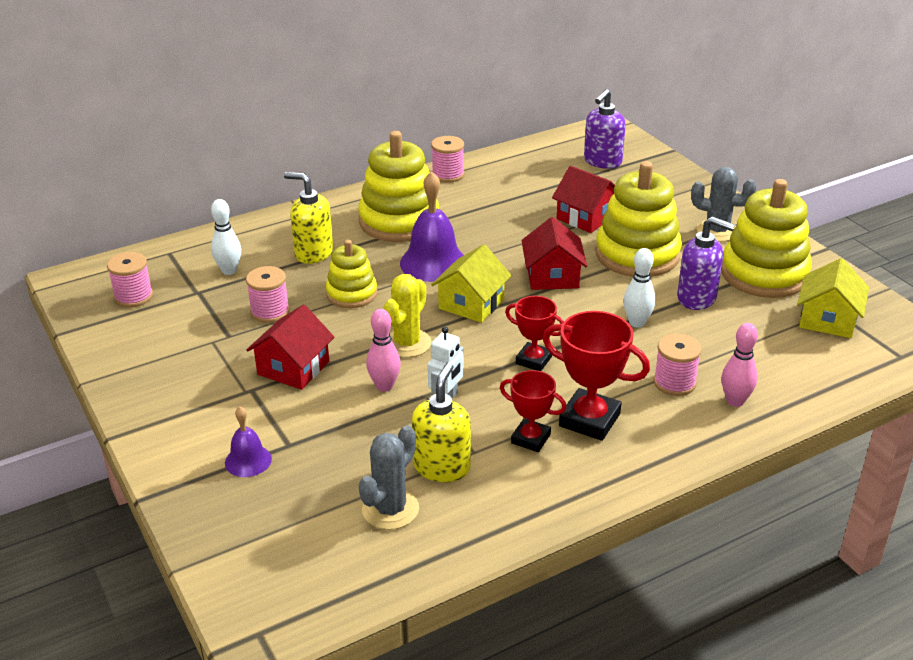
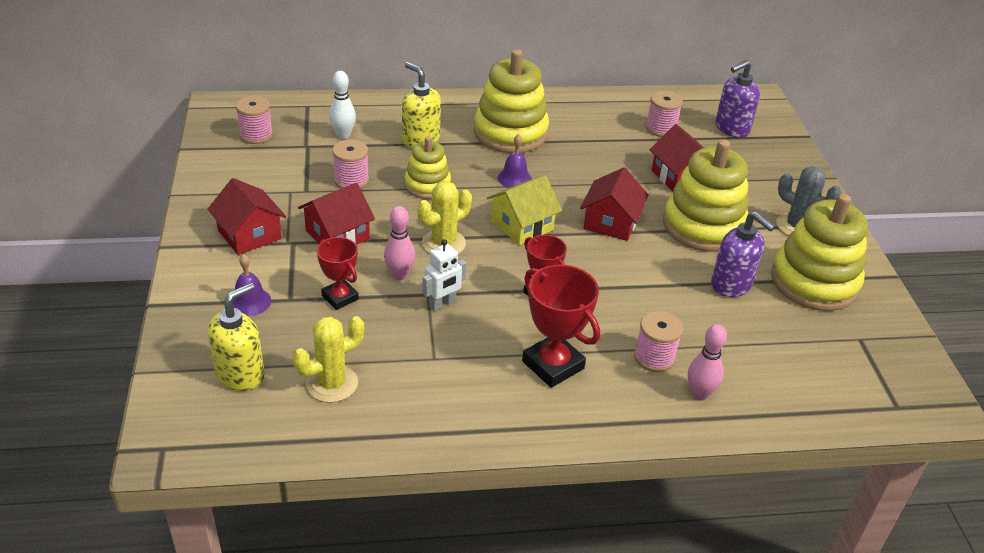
camera: 20 degrees right, 5 degrees up
grey cactus [359,426,419,530] -> yellow cactus [292,316,364,403]
purple bell [400,171,464,282] -> purple bell [498,134,532,188], size x0.55
yellow soap dispenser [412,362,471,482] -> yellow soap dispenser moved to [208,283,264,391]
pink spool [431,136,464,183] -> pink spool moved to [646,91,683,137]
red trophy [500,370,566,452] -> red trophy moved to [317,237,359,310]
white bowling pin [623,248,656,328] -> none
yellow house [797,258,869,338] -> none
none -> red house [208,178,286,255]

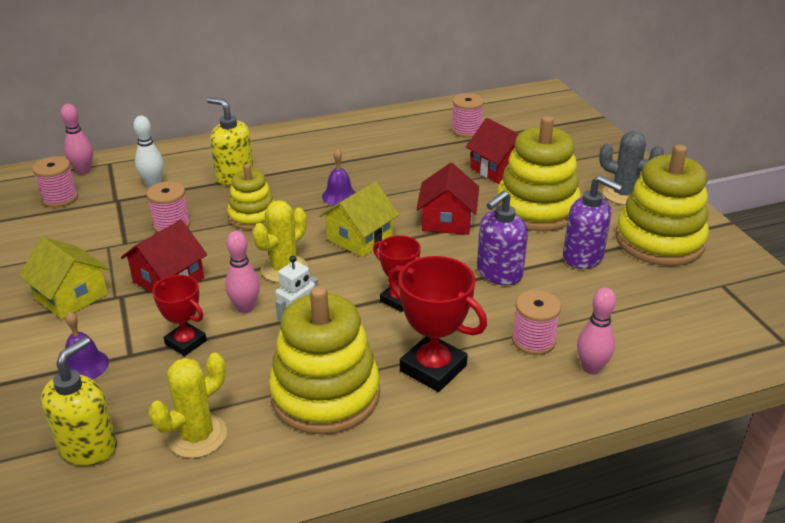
camera: 10 degrees left, 5 degrees down
red house [208,178,286,255] -> yellow house [19,237,110,319]
yellow stacking toy [474,49,549,153] -> yellow stacking toy moved to [269,286,380,435]
purple soap dispenser [715,60,760,138] -> purple soap dispenser moved to [477,191,528,285]
none -> pink bowling pin [61,104,93,175]

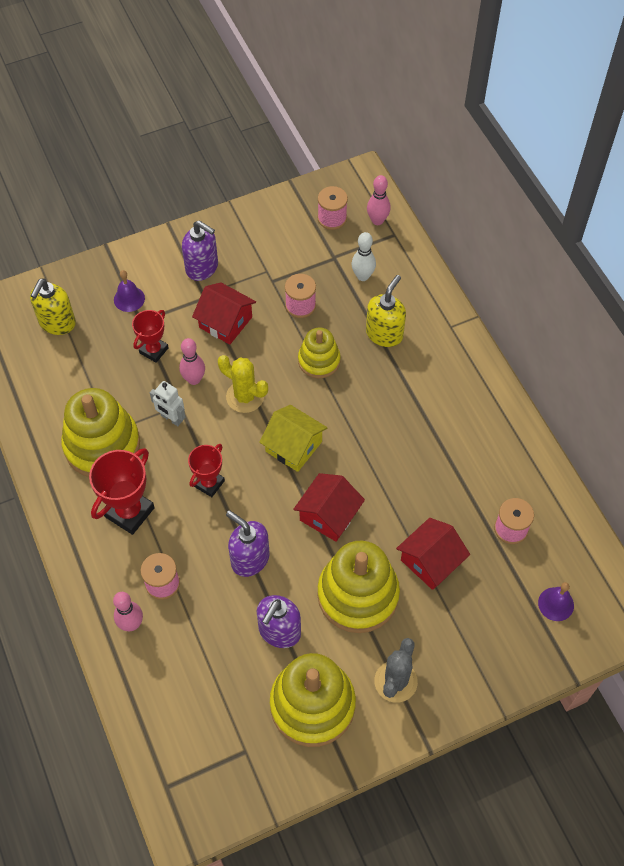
camera: 85 degrees right, 25 degrees up
yellow house [19,237,110,319] -> purple soap dispenser [182,221,218,281]
yellow soap dispenser [41,337,117,466] -> yellow soap dispenser turned 90 degrees clockwise [30,278,76,335]
yellow cactus [149,353,227,458] -> none
purple bell [322,148,356,206] -> purple bell moved to [538,582,574,621]
red house [416,163,479,235] -> red house turned 60 degrees counterclockwise [293,473,365,542]

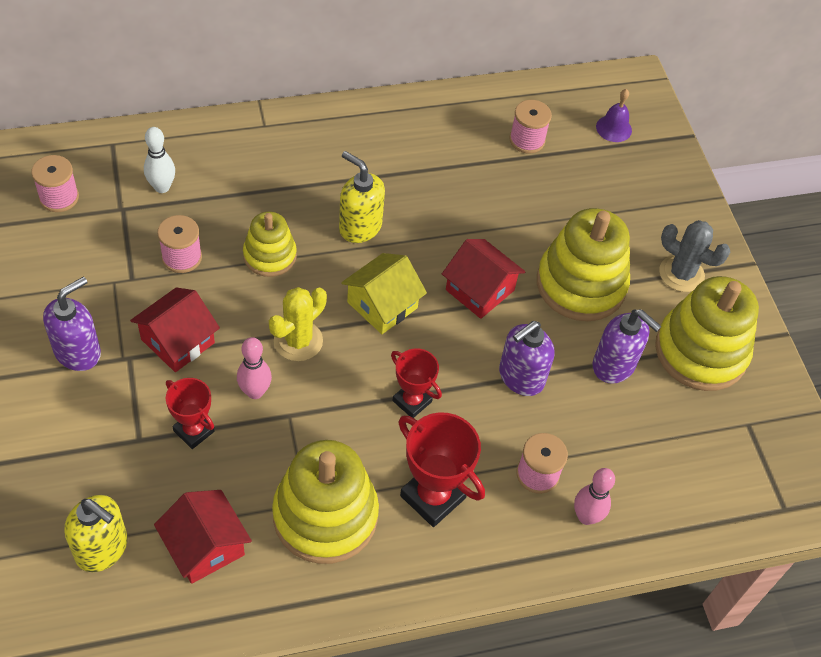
camera: 85 degrees left, 5 degrees down
purple bell [114,270,145,312] -> none
white robot [150,381,185,426] -> none
yellow soap dispenser [366,275,406,347] -> yellow soap dispenser moved to [339,151,385,243]
pink bowling pin [367,175,391,225] -> none
red house [396,518,470,590] -> red house moved to [154,490,252,584]

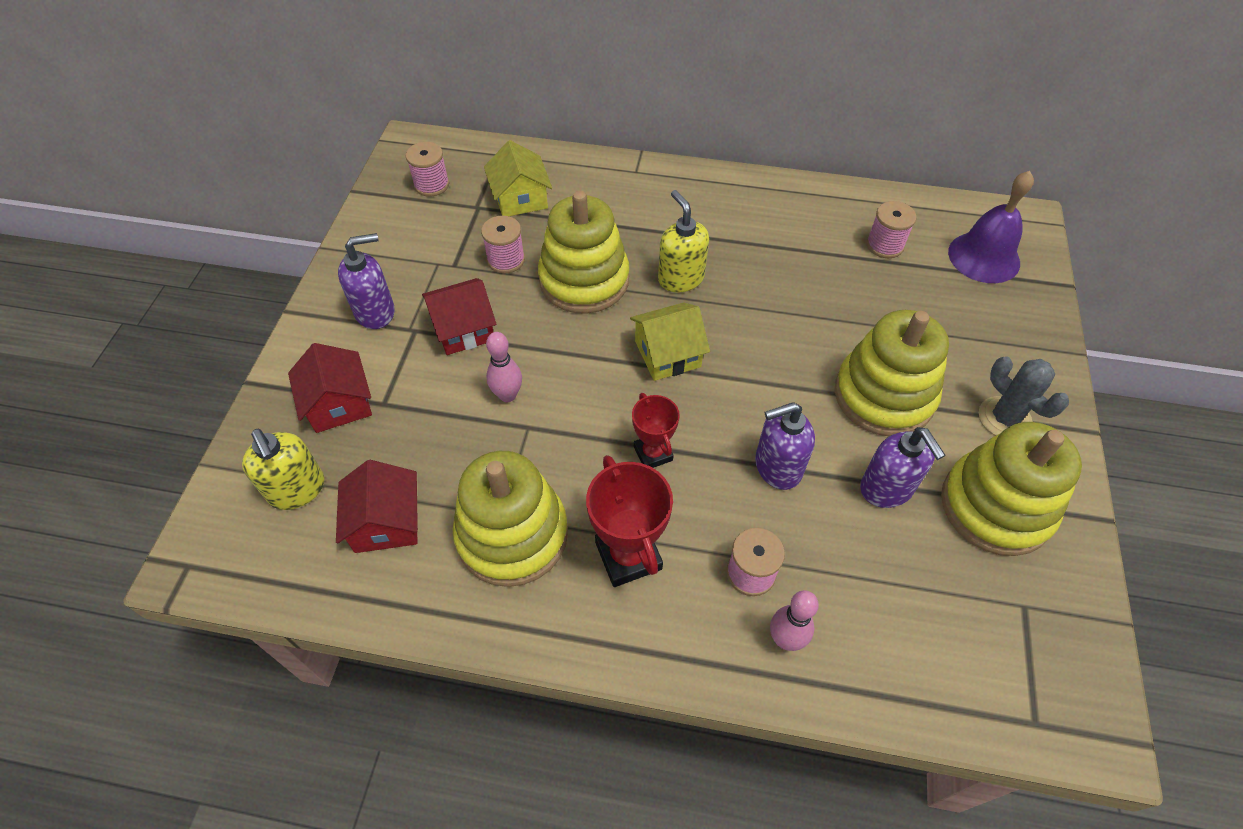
camera: 30 degrees right, 0 degrees up
white bowling pin [144,127,175,193] -> yellow house [484,140,552,216]
red trophy [166,378,215,449] -> none
yellow stacking toy [243,212,297,277] -> yellow stacking toy [538,191,629,314], size x1.73
yellow cactus [269,287,327,361] -> none
red house [442,239,525,319] -> red house moved to [288,343,372,433]
purple bell [596,89,632,142] -> purple bell [948,171,1034,283], size x1.81

